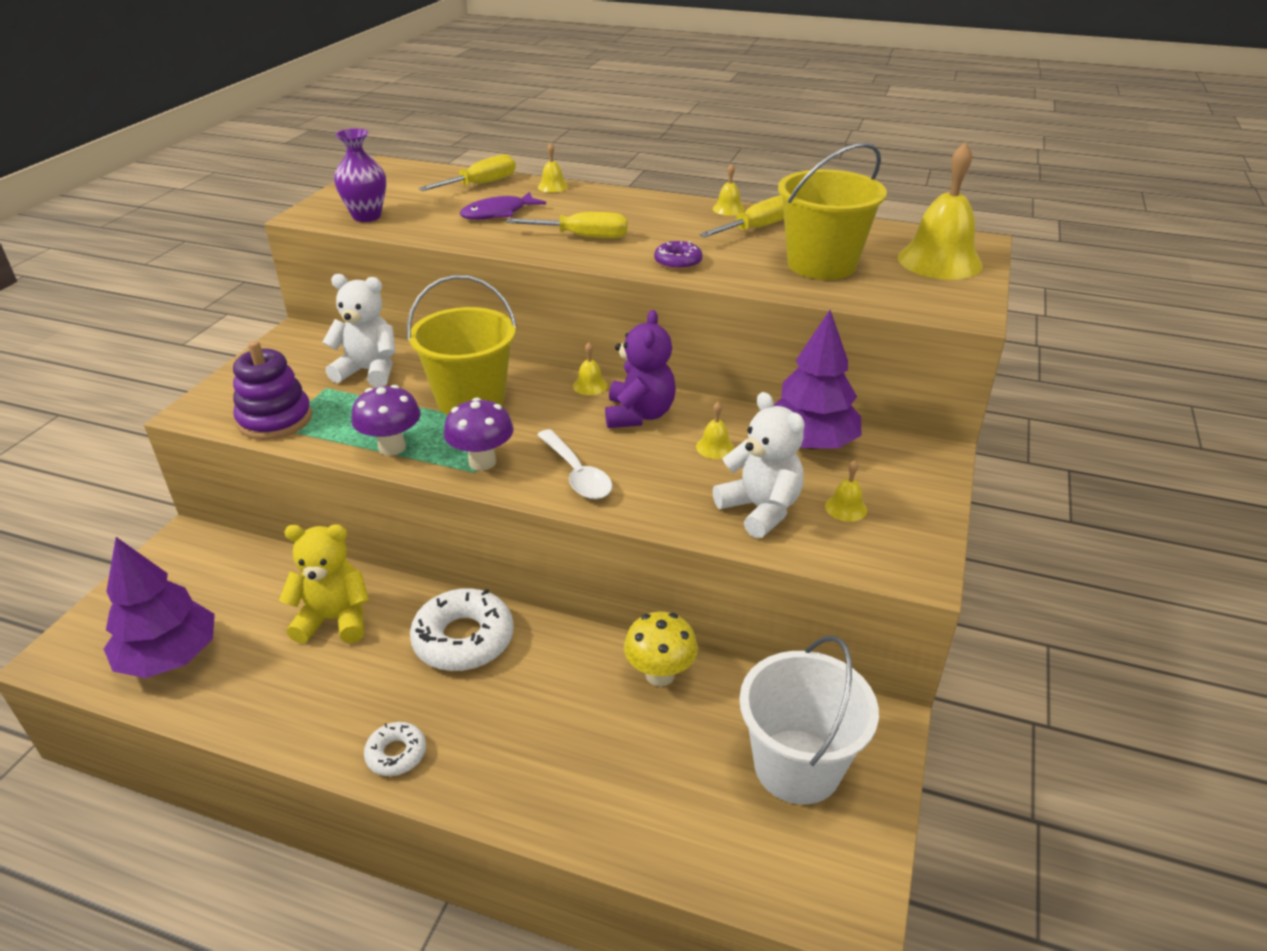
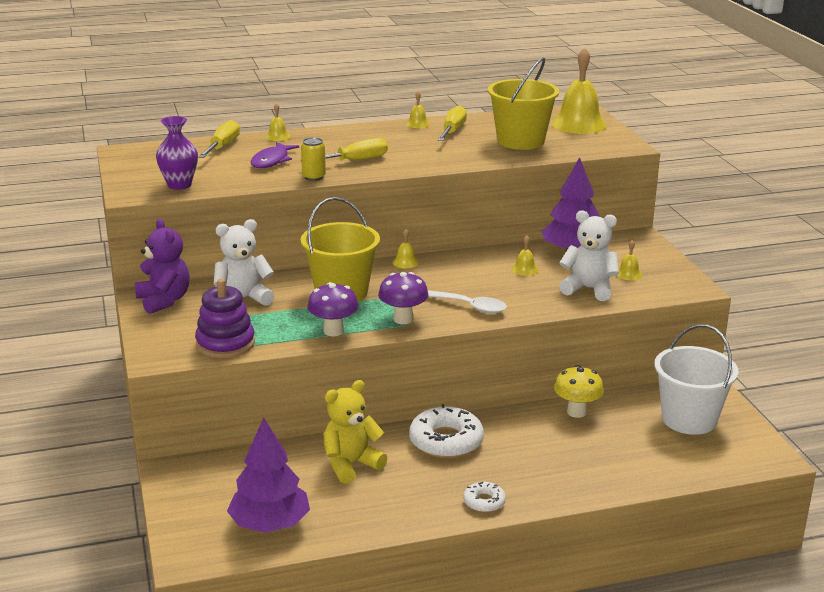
camera: 35 degrees left, 10 degrees down
purple teddy bear [605,310,676,428] -> purple teddy bear moved to [135,219,190,314]
purple donut [654,241,703,270] -> none
none -> yellow can [301,137,326,181]

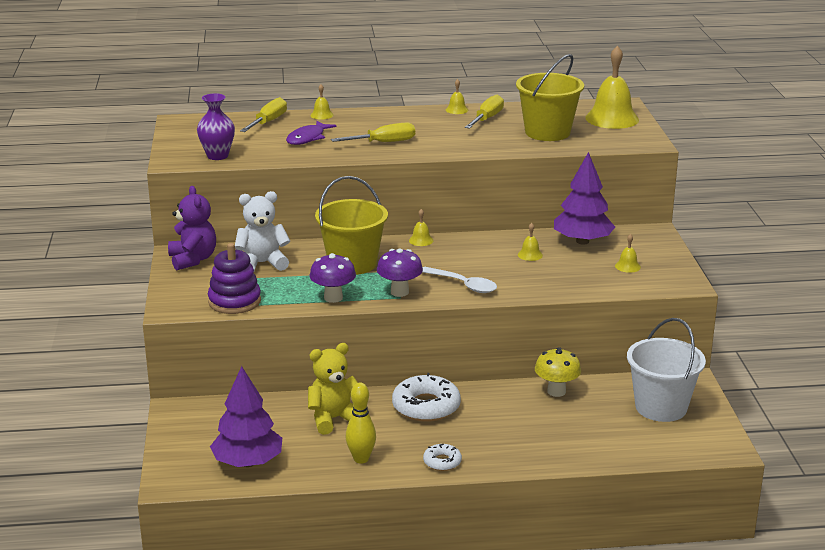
camera: 10 degrees right, 0 degrees up
yellow can [301,137,326,181] -> none
white teddy bear [559,210,619,301] -> none
none -> yellow bowling pin [346,383,376,463]

